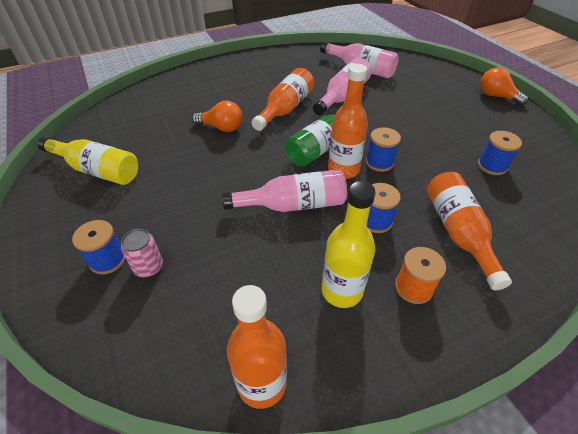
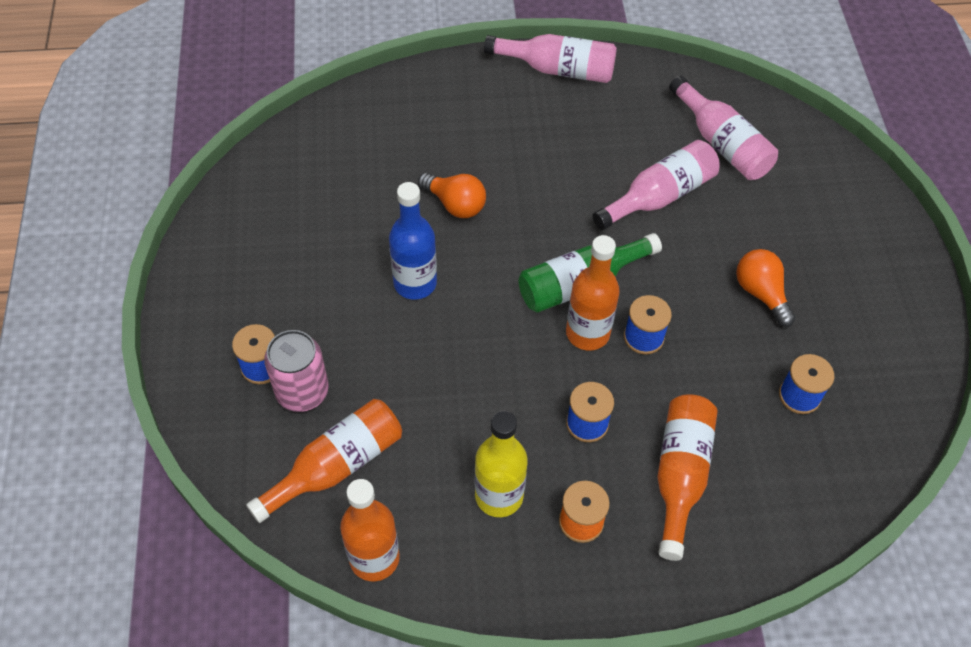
camera: 20 degrees right, 10 degrees up
yellow bottle [37,137,138,185] -> none
pink can [121,229,163,277] -> pink can [264,330,329,412], size x1.55
pink bottle [222,170,347,212] -> pink bottle moved to [484,34,617,83]
orange bottle [252,68,314,131] -> orange bottle moved to [246,399,402,523]
orange light bulb [480,67,528,106] -> orange light bulb moved to [736,249,795,327]
none -> blue bottle [389,182,437,300]

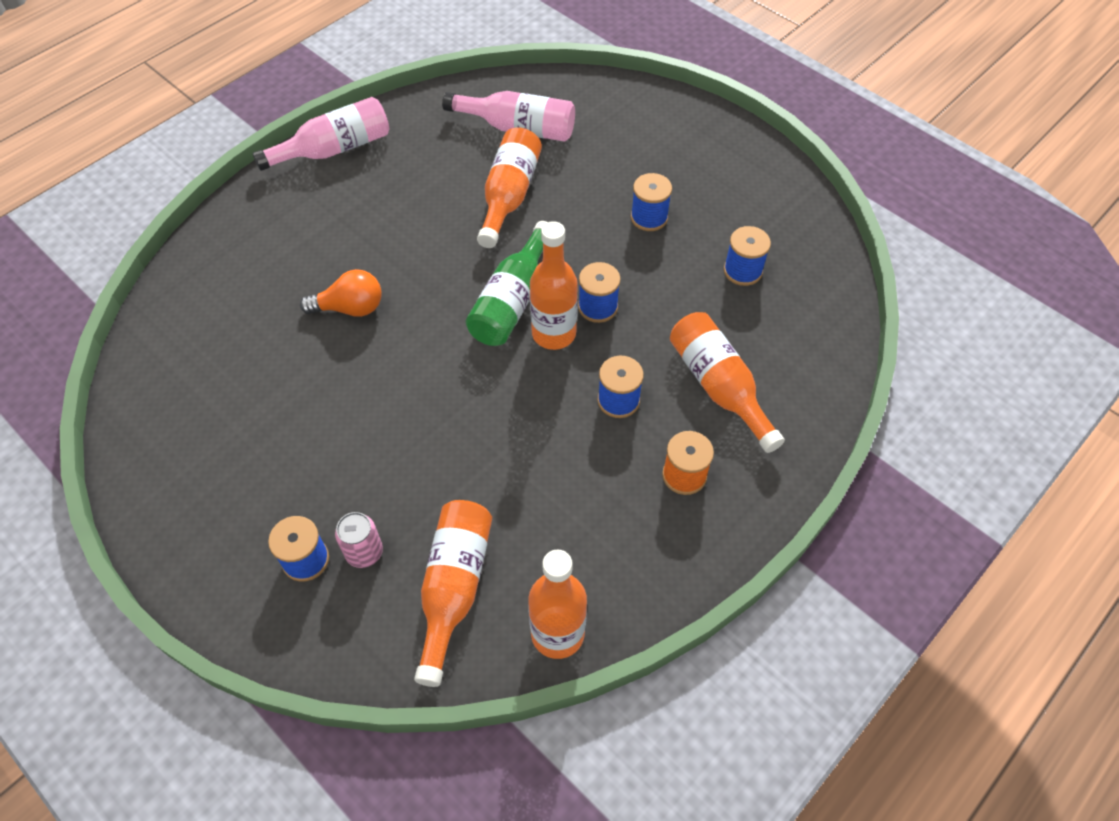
camera: 40 degrees left, 0 degrees up
pink can [264,330,329,412] -> pink can [335,512,383,568], size x0.65
blue bottle [389,182,437,300] -> none
yellow bottle [475,411,528,517] -> none
pink bottle [592,140,720,230] -> orange bottle [477,127,542,248]
orange light bulb [736,249,795,327] -> blue spool [631,173,672,231]

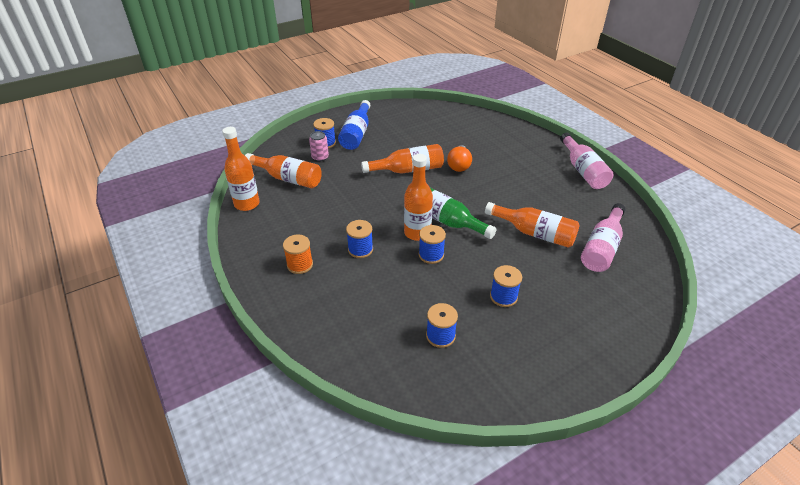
camera: 105 degrees right, 15 degrees down
orange bottle [670,312,785,453] -> orange bottle moved to [361,144,444,174]
none -> blue bottle [338,100,371,150]

